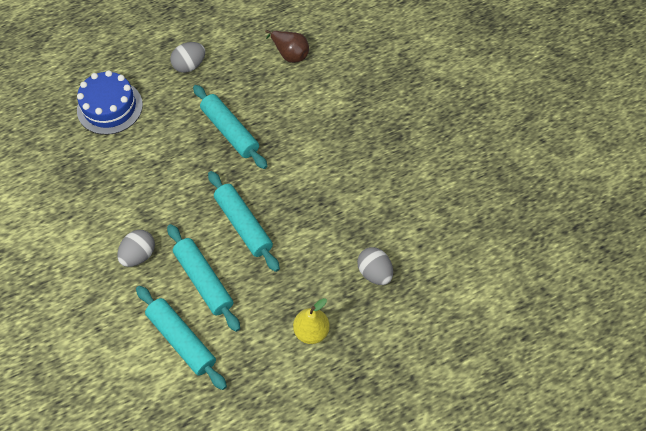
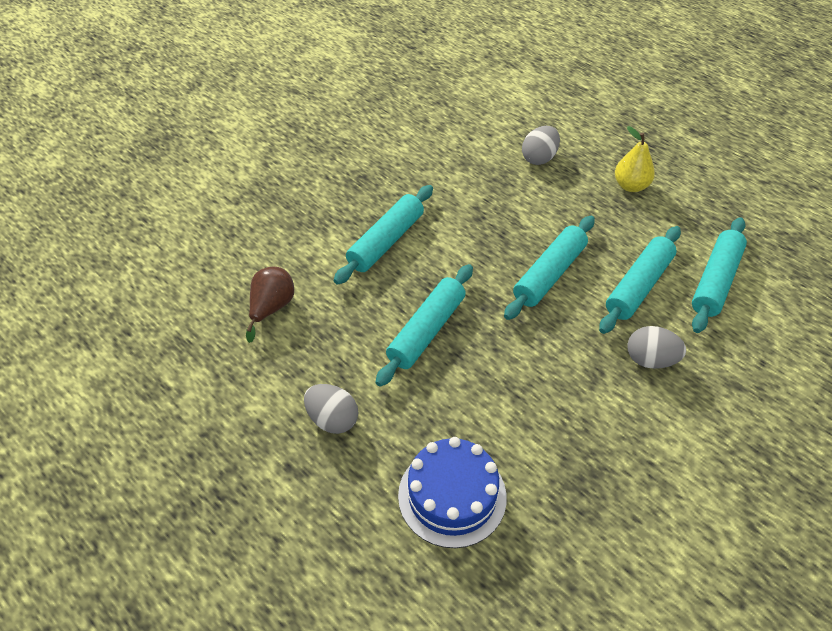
camera: 110 degrees left, 10 degrees down
none -> turquoise rolling pin [334,185,433,285]

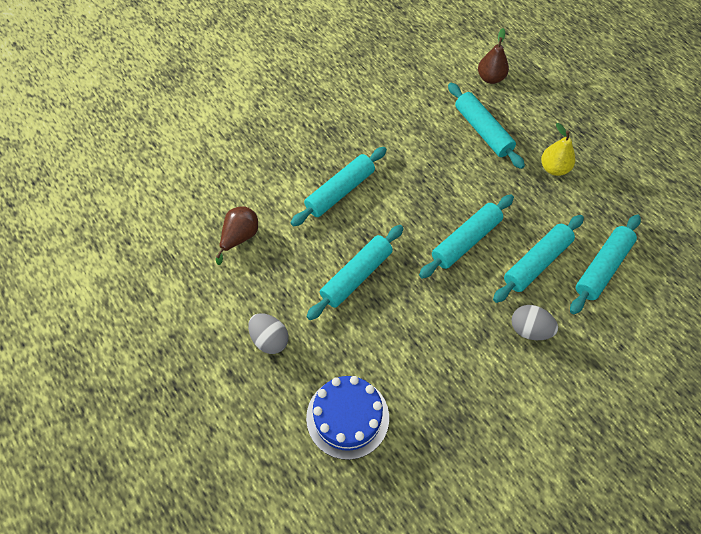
camera: 10 degrees right, 10 degrees up
grey egg [522,126,560,165] -> turquoise rolling pin [448,83,525,169]
none -> brown pear [478,28,509,84]

